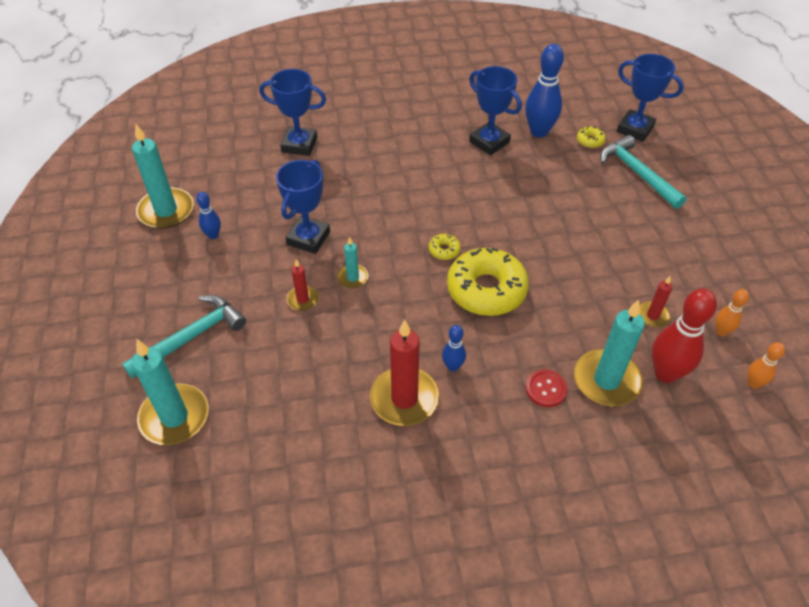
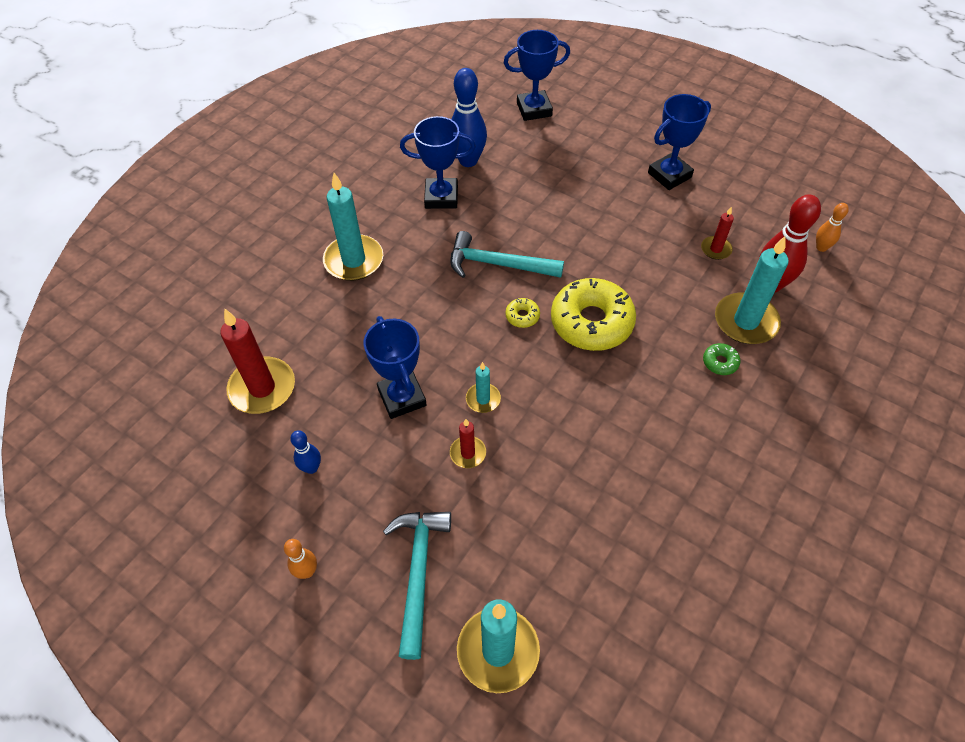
camera: 45 degrees left, 5 degrees up
turquoise candle [132,124,194,229] -> turquoise candle moved to [323,173,383,281]
blue trophy [259,69,326,156] -> blue trophy moved to [648,94,711,190]
red candle [370,319,439,426] -> red candle moved to [220,309,295,414]
blue bowling pin [442,325,466,372] -> none
red button [526,370,567,407] -> green donut [703,343,741,375]
yellow donut [577,126,606,148] -> none
turquoise hammer [600,135,687,209] -> turquoise hammer moved to [450,231,564,278]
orange bowling pin [715,289,749,336] -> orange bowling pin moved to [284,539,317,579]

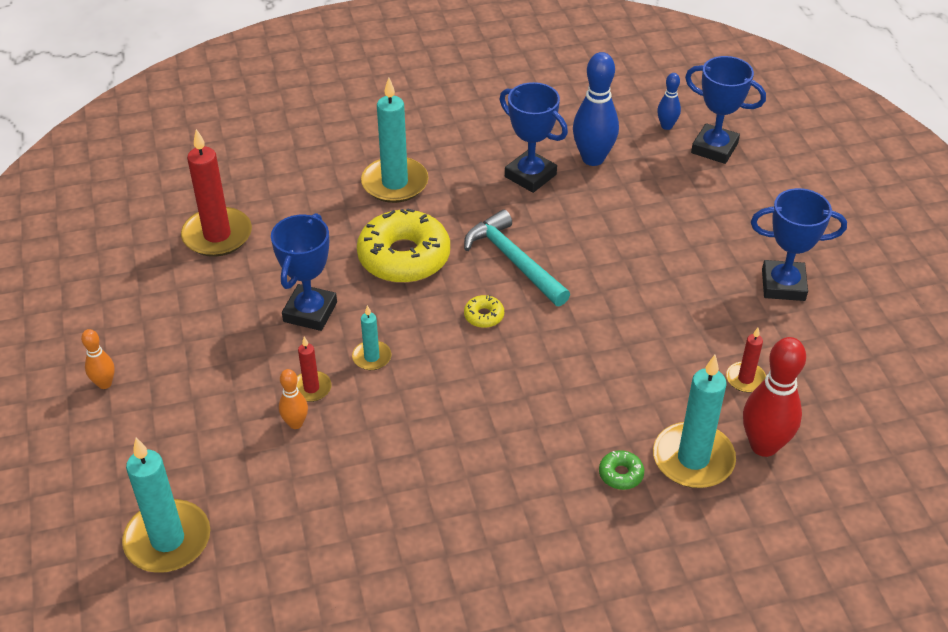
camera: 40 degrees right, 10 degrees down
blue bowling pin [290,430,321,474] -> blue bowling pin moved to [657,73,681,130]
turquoise hammer [383,512,451,660] -> none
yellow donut [551,278,636,351] -> yellow donut moved to [357,208,450,283]
orange bowling pin [816,203,849,252] -> orange bowling pin moved to [279,369,308,429]

